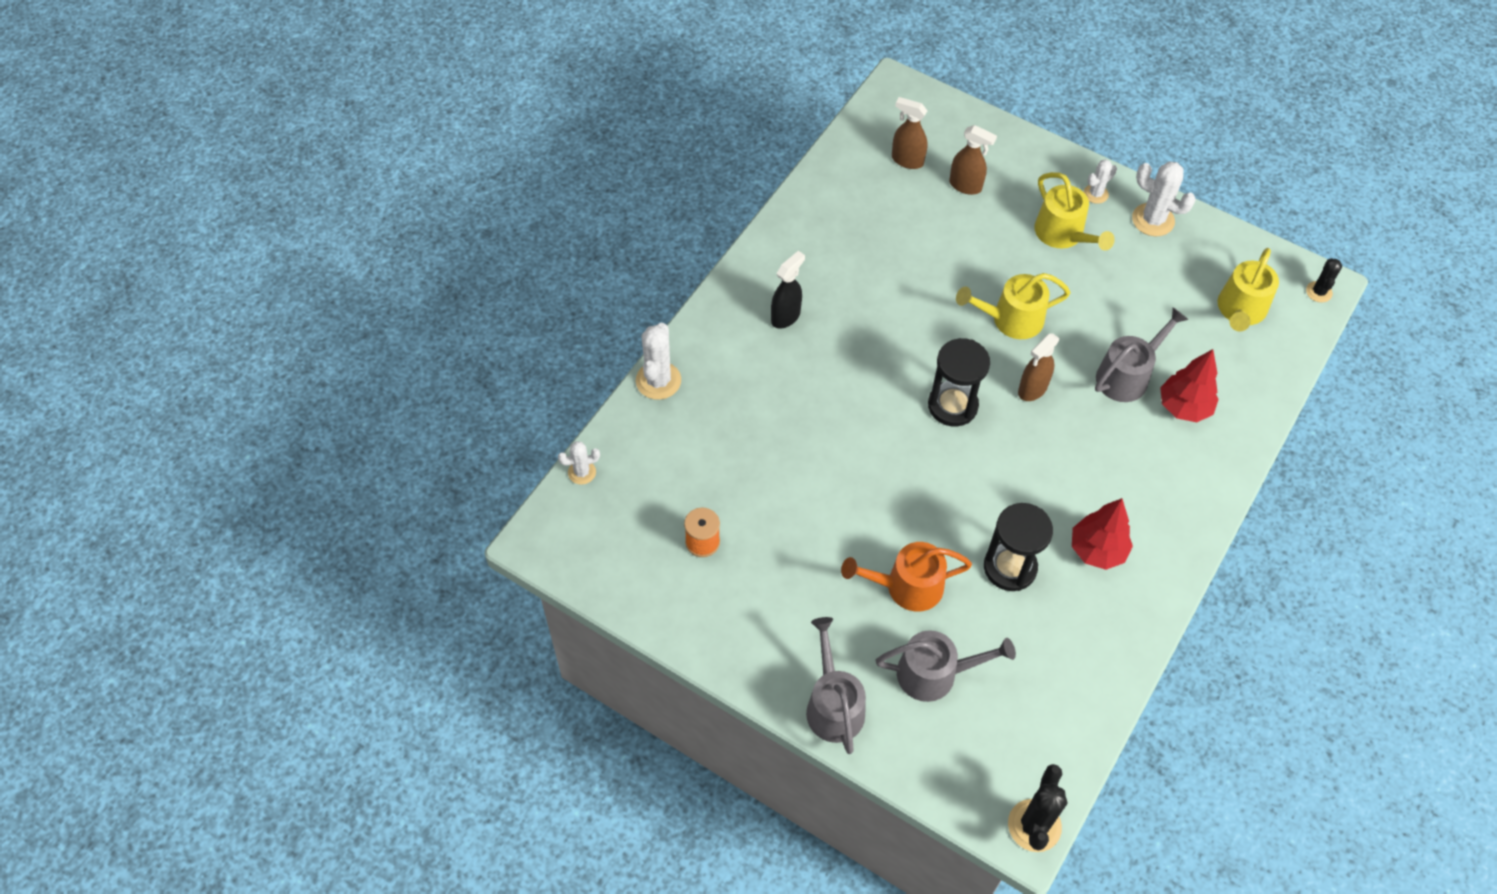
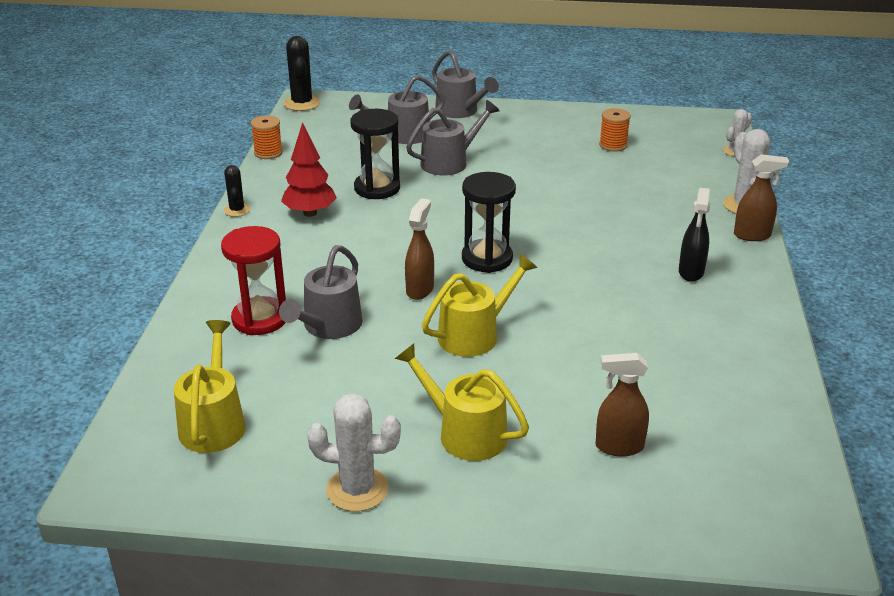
camera: 155 degrees right, 25 degrees down
orange watering can [841,542,972,612] -> grey watering can [406,100,500,176]
brown spray bottle [892,97,928,169] -> brown spray bottle moved to [734,154,789,241]
white cactus [1084,159,1117,204] -> none
red tree [1160,349,1219,422] -> red hourglass [221,226,286,335]
black cactus [1306,258,1342,303] -> black cactus moved to [224,165,250,217]
none -> orange spool [251,115,283,159]

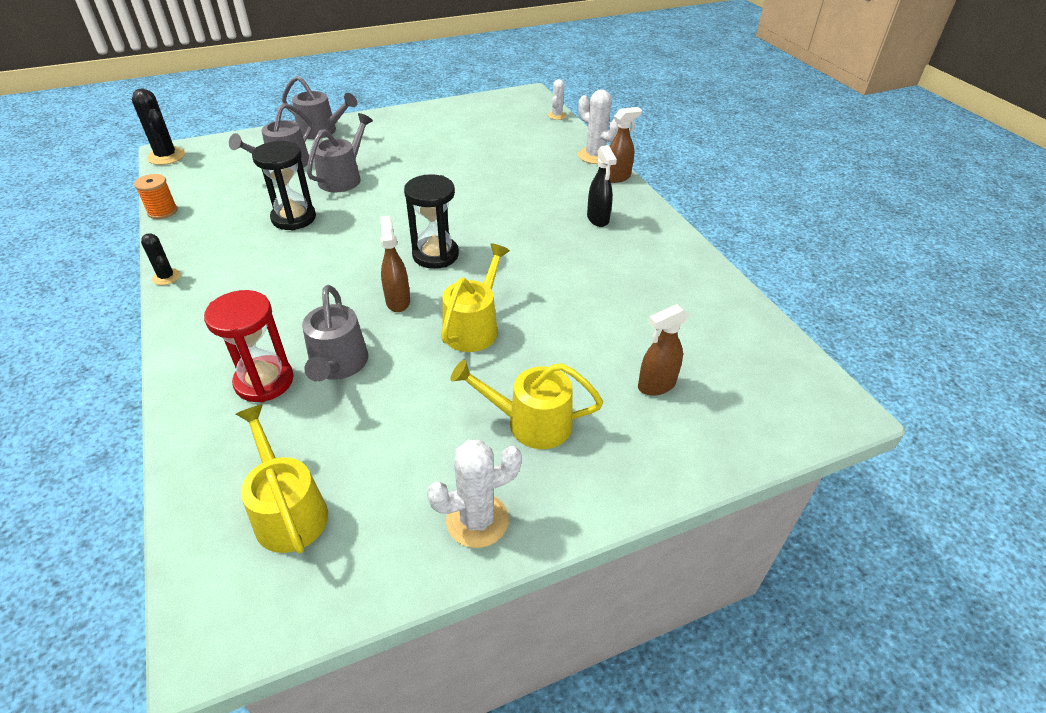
camera: 30 degrees left, 10 degrees up
red tree [281,122,337,217] -> none
orange spool [599,108,631,152] -> none

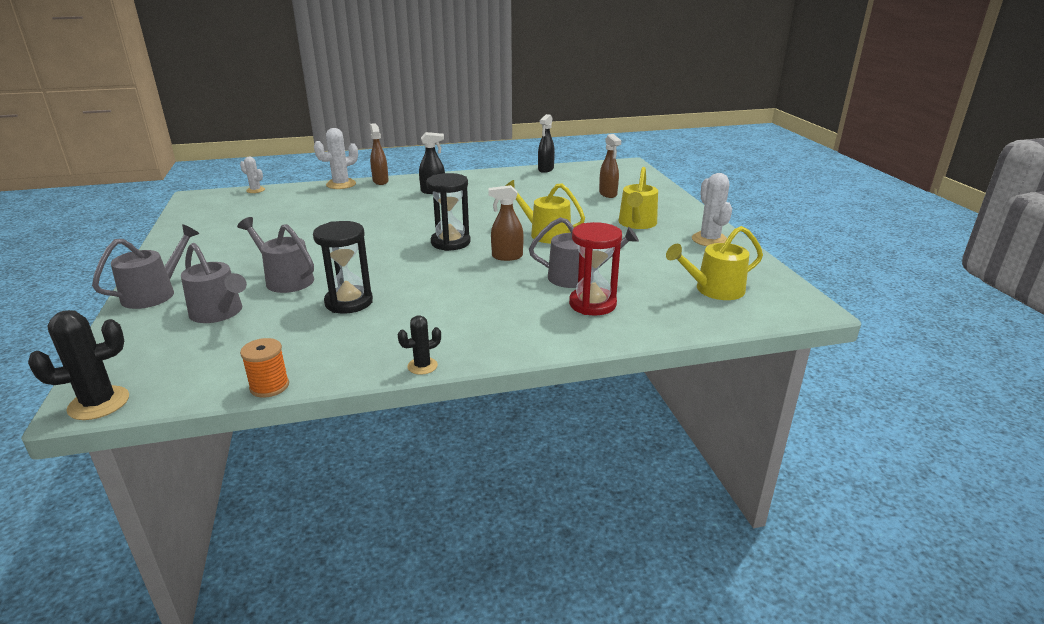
camera: 80 degrees left, 15 degrees down
none -> black spray bottle [538,114,555,173]

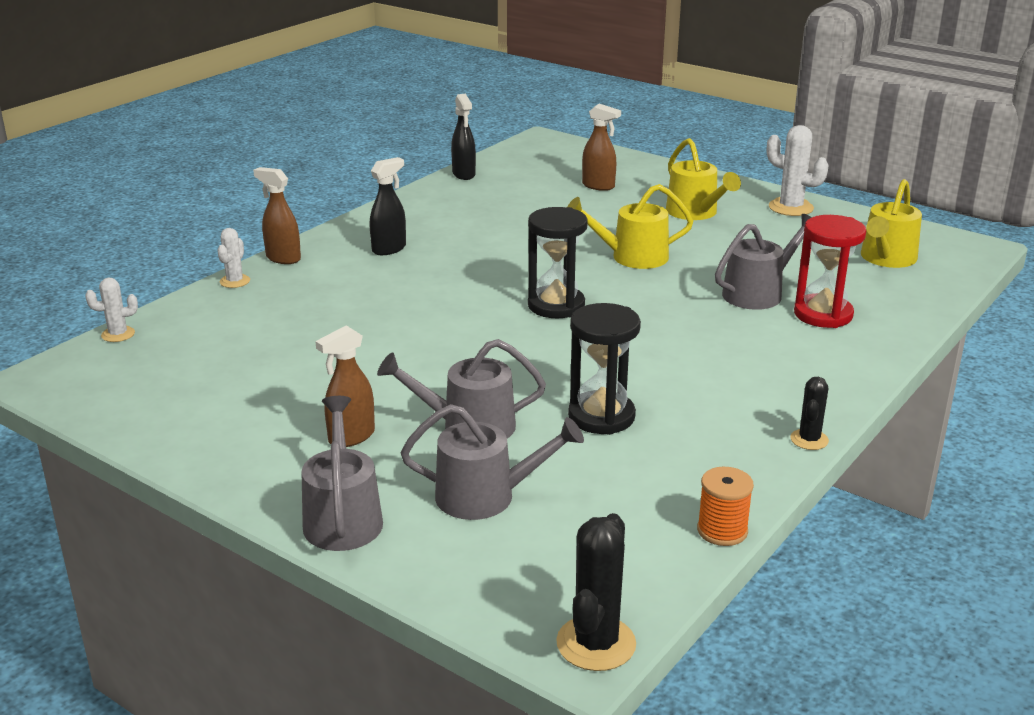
camera: 40 degrees left, 0 degrees up
white cactus [314,128,358,189] -> white cactus [217,228,250,288], size x0.60
brown spray bottle [488,185,524,261] -> brown spray bottle moved to [315,326,375,447]

